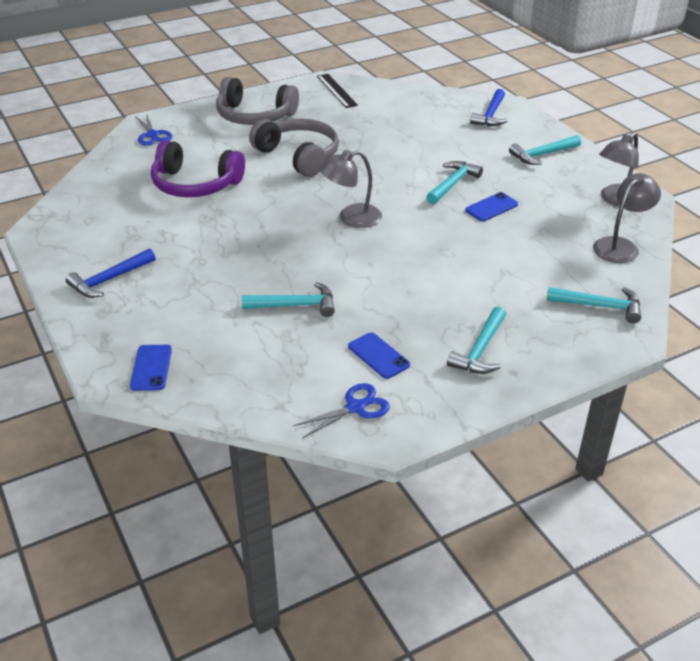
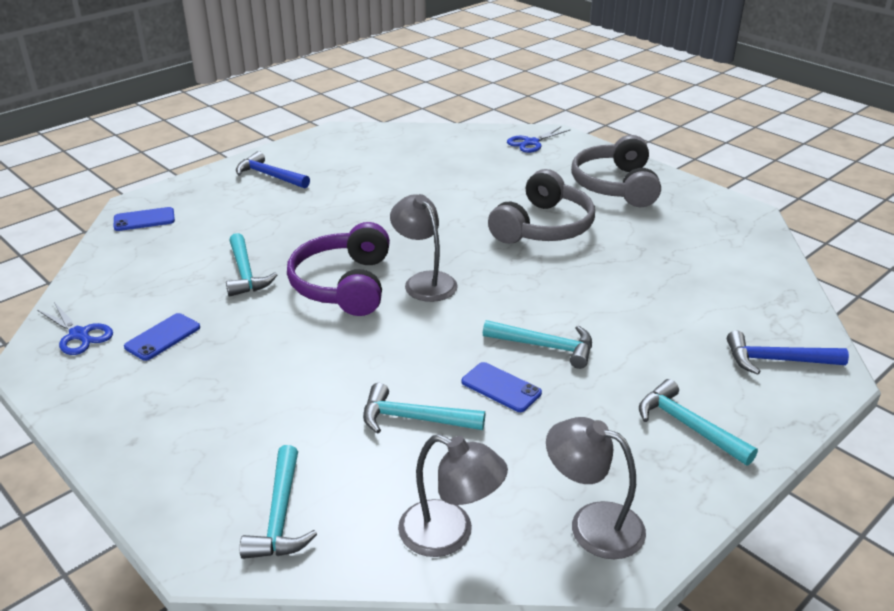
camera: 75 degrees right, 5 degrees down
purple headphones [151,140,245,197] -> purple headphones moved to [287,222,390,316]
black ruler [317,74,358,108] -> none
turquoise hammer [447,307,506,374] -> turquoise hammer moved to [363,383,485,434]

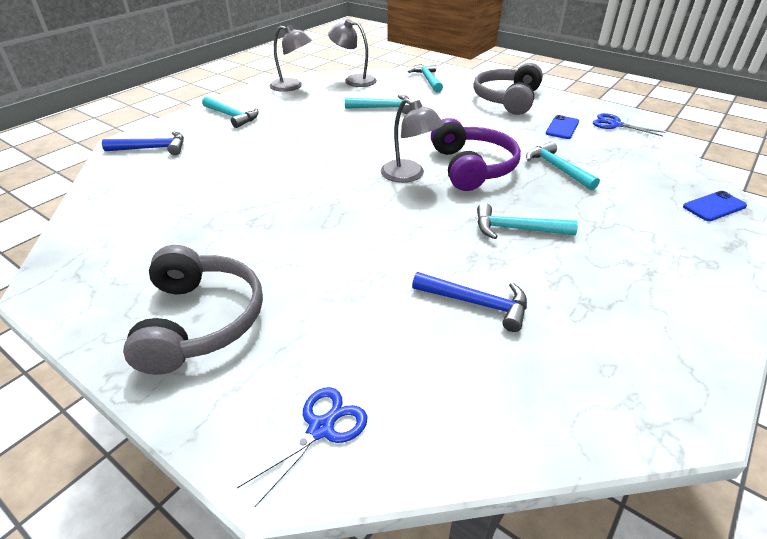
camera: 170 degrees right, 5 degrees up
blue hammer [236,151,310,188] -> blue hammer moved to [412,272,527,332]
blue phone [462,362,542,412] -> none
turquoise hammer [483,320,592,369] -> turquoise hammer moved to [477,203,578,239]
grey headphones [488,169,595,244] -> grey headphones moved to [473,63,543,115]

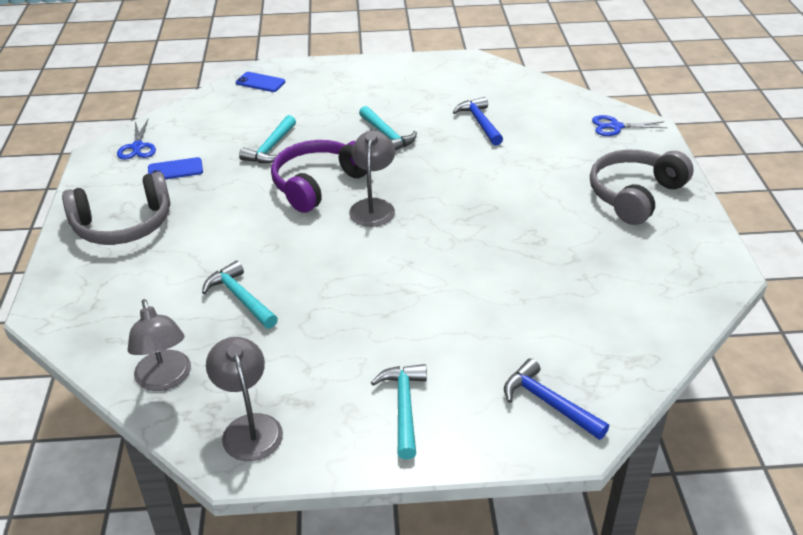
camera: 130 degrees left, 0 degrees up
turquoise hammer [408,63,443,93] -> none

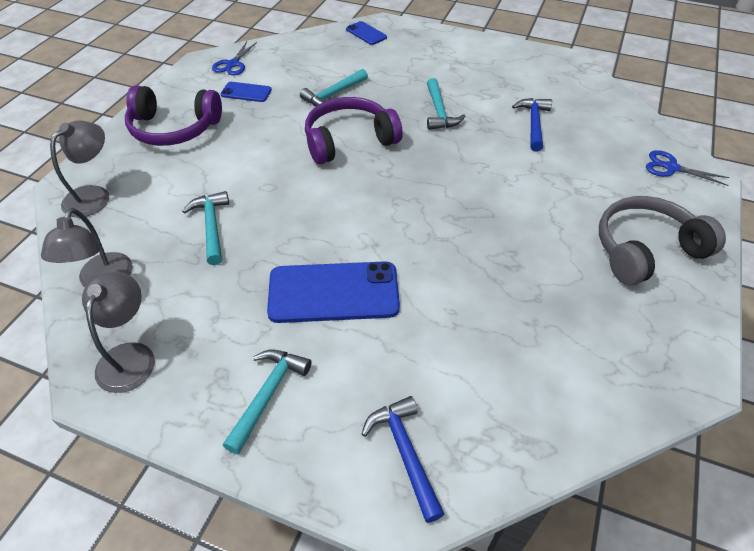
camera: 25 degrees right, 10 degrees up
grey headphones [62,172,170,245] -> purple headphones [125,85,222,146]
grey lamp [349,131,395,227] -> grey lamp moved to [50,120,109,218]
none -> blue phone [267,261,400,323]

